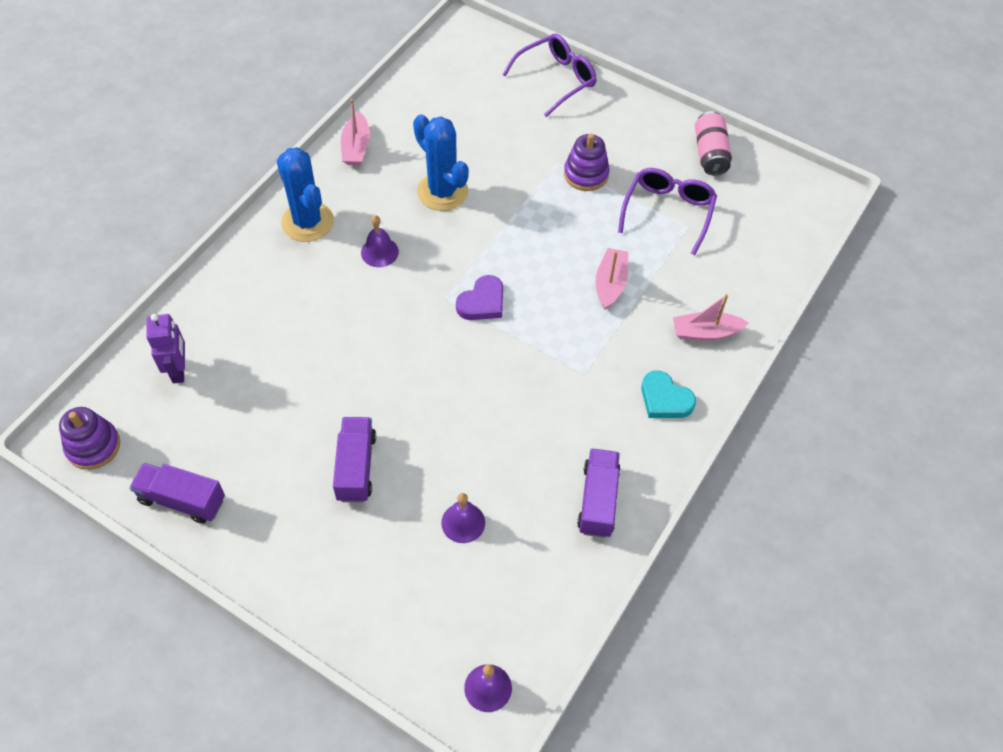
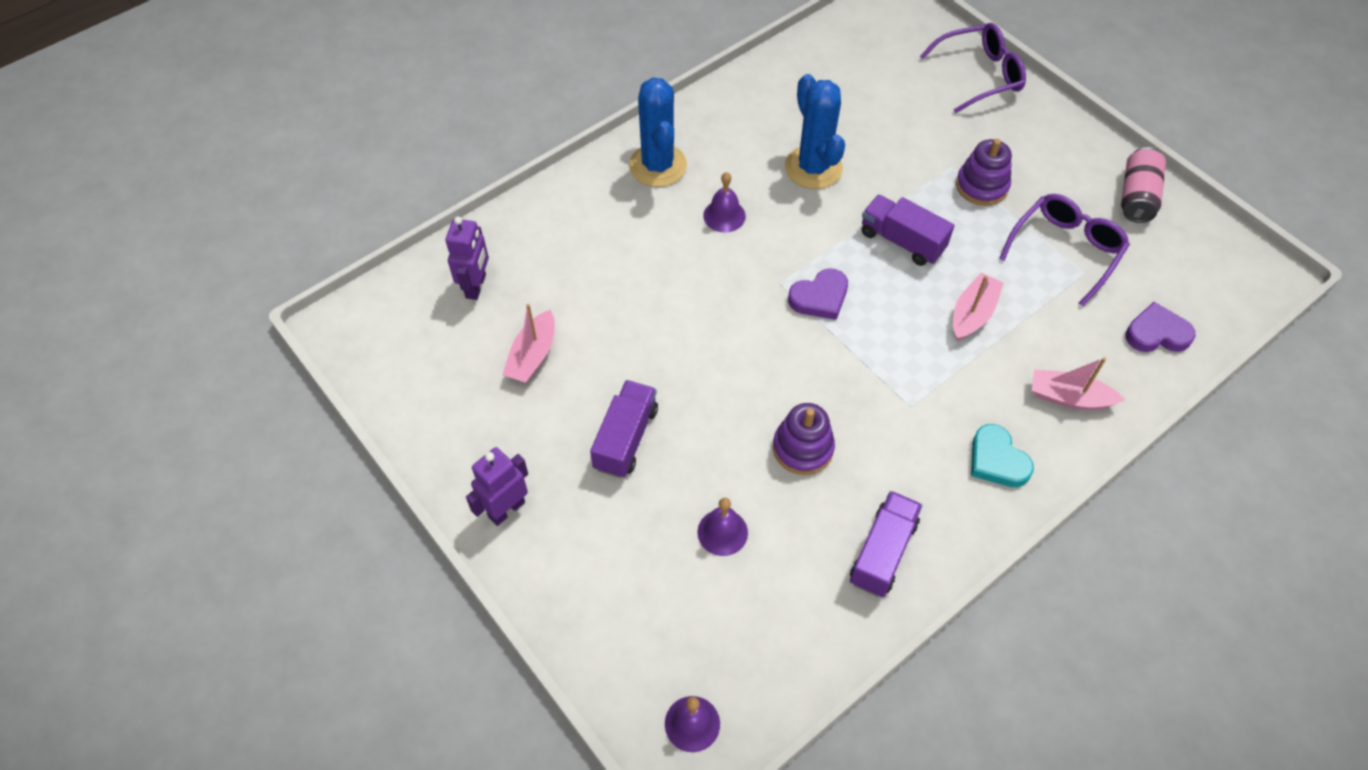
camera: 20 degrees right, 0 degrees up
purple stacking toy [59,407,120,470] -> purple stacking toy moved to [773,403,835,475]
purple truck [129,463,225,524] -> purple truck moved to [862,195,954,266]
pink boat [341,99,370,166] -> pink boat moved to [502,304,555,383]
none -> purple robot [466,447,528,526]
none -> purple heart [1125,302,1196,352]

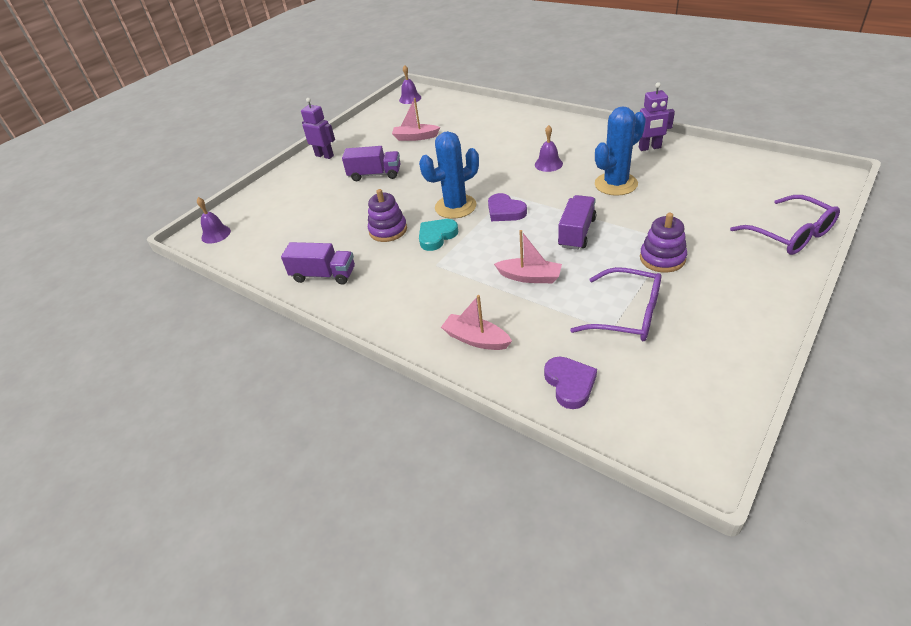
camera: 80 degrees right, 15 degrees down
purple robot [446,217,489,300] -> purple robot moved to [639,82,675,151]
blue cactus [629,77,687,187] -> blue cactus moved to [419,131,479,219]
purple bell [697,498,748,556] -> purple bell moved to [399,65,421,104]
turquoise heart [971,424,1034,487] -> turquoise heart moved to [419,219,458,251]
pink boat [1032,357,1125,410] -> pink boat turned 60 degrees counterclockwise [441,295,512,350]
pink can [1121,147,1166,223] -> none

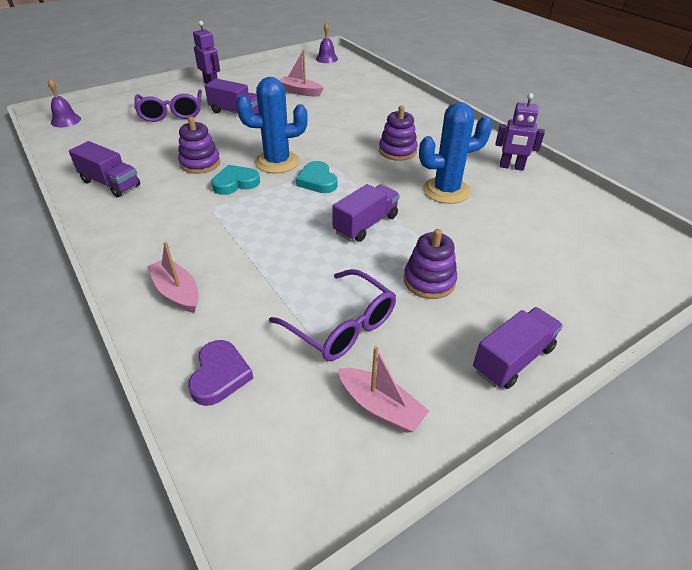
camera: 15 degrees right, 0 degrees up
purple heart [488,193,527,221] -> turquoise heart [296,161,338,193]
pink boat [494,230,562,283] -> pink boat moved to [338,346,429,433]
purple bell [535,125,563,172] -> purple stacking toy [379,106,418,161]
purple glasses [730,195,840,255] -> purple glasses moved to [134,89,202,122]
none -> purple truck [473,307,563,389]

